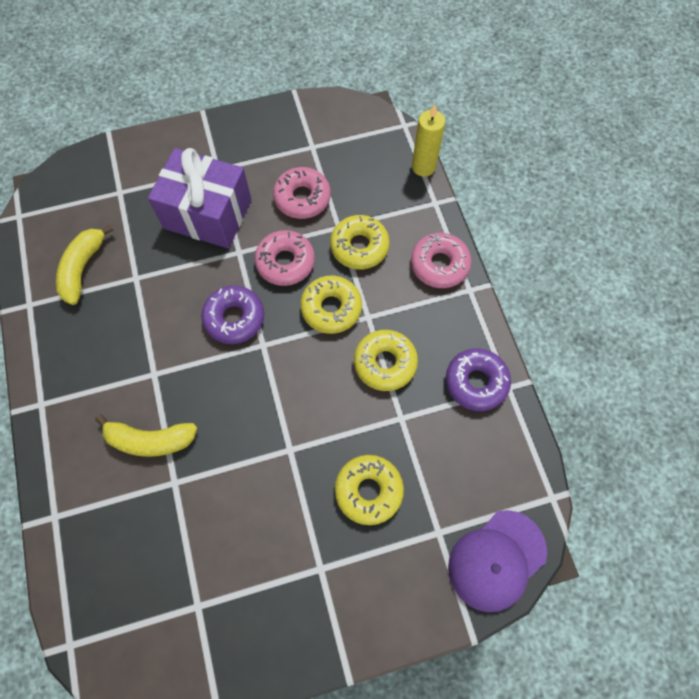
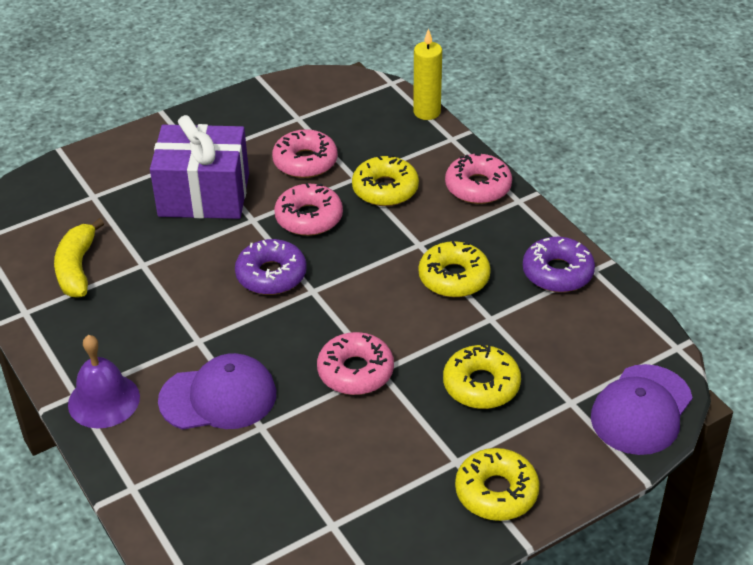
camera: 15 degrees left, 25 degrees down
yellow banana [95,414,197,457] -> purple cap [158,353,276,430]
yellow donut [300,276,362,334] -> yellow donut moved to [455,448,539,521]
none -> purple bell [68,335,140,428]
none -> pink donut [317,332,394,395]

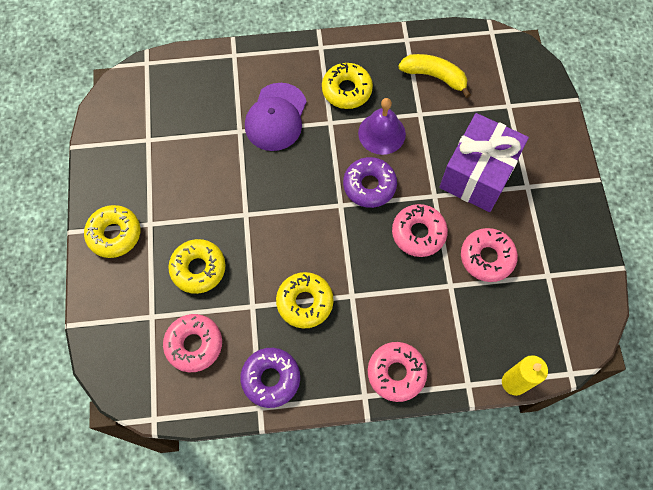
camera: 115 degrees right, 25 degrees up
purple bell [68,335,140,428] -> purple bell moved to [358,98,406,155]
pink donut [317,332,394,395] -> pink donut moved to [163,314,222,372]
yellow donut [352,155,419,206] -> yellow donut moved to [322,63,373,109]
purple cap [591,364,693,455] -> none

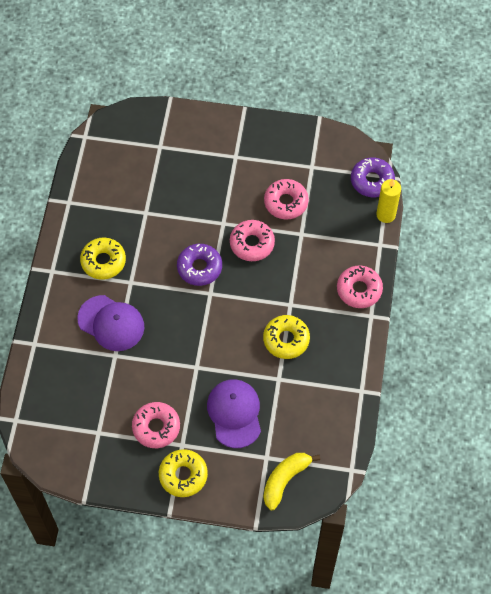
camera: 75 degrees left, 5 degrees down
pink donut [163,314,222,372] -> pink donut moved to [132,402,180,448]
yellow donut [168,239,226,294] -> purple cap [207,379,261,448]
purple donut [240,348,300,408] -> purple donut moved to [351,157,395,197]
purple bell [358,98,406,155] -> none
yellow banana [398,54,471,98] -> yellow banana moved to [263,453,320,510]
purple gift [439,113,529,212] -> none

